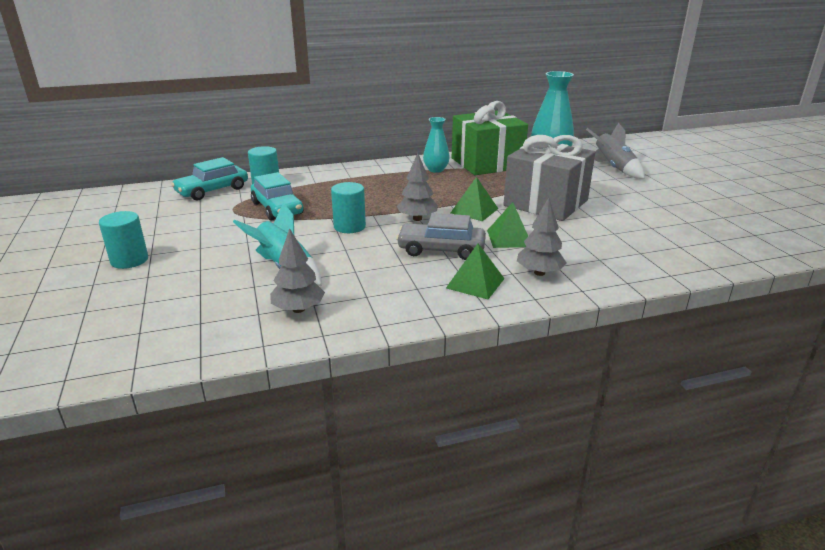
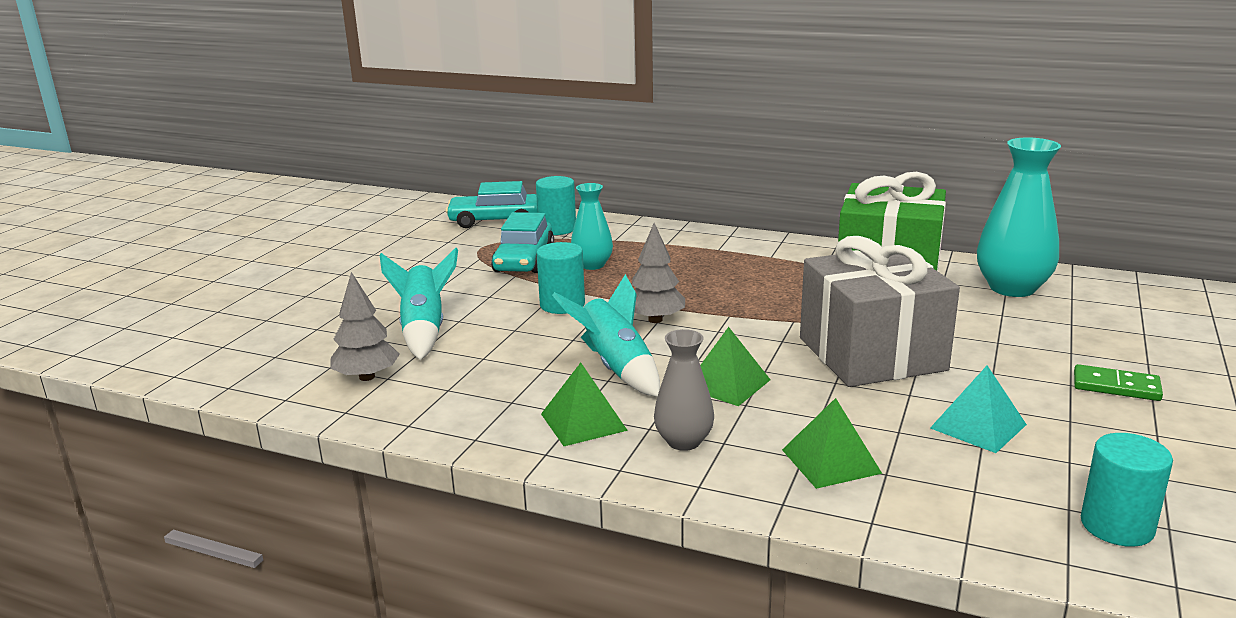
camera: 40 degrees right, 5 degrees down
turquoise cylinder [99,211,148,269] -> turquoise cylinder moved to [1081,433,1173,547]
grey car [396,213,486,260] -> turquoise rocket [552,274,660,397]
turquoise vase [423,117,450,173] -> turquoise vase moved to [571,183,613,270]
green pyramid [451,177,498,221] -> green pyramid moved to [782,398,882,489]
grey tree [517,198,567,276] -> grey vase [654,329,714,451]
grey rocket [586,123,645,179] -> none
none -> turquoise pyramid [930,366,1027,453]
none -> green domino [1074,364,1163,401]

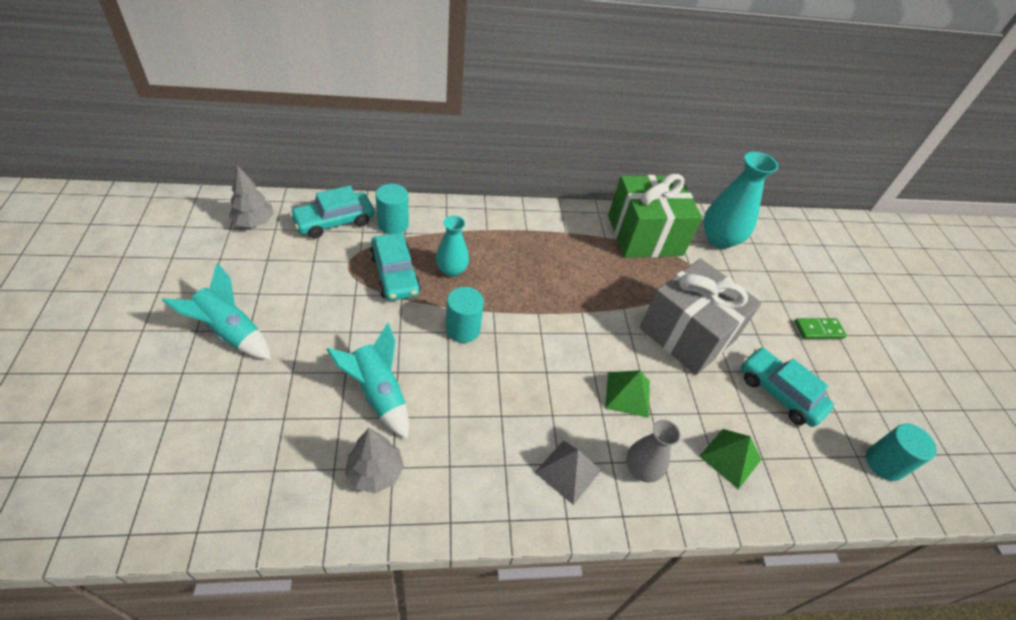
camera: 35 degrees left, 25 degrees up
green pyramid [541,363,628,446] -> grey pyramid [535,440,601,505]
turquoise rocket [552,274,660,397] -> turquoise rocket moved to [162,263,271,360]
grey tree [632,223,685,323] -> grey tree moved to [229,165,274,228]
turquoise pyramid [930,366,1027,453] -> turquoise car [741,347,834,427]

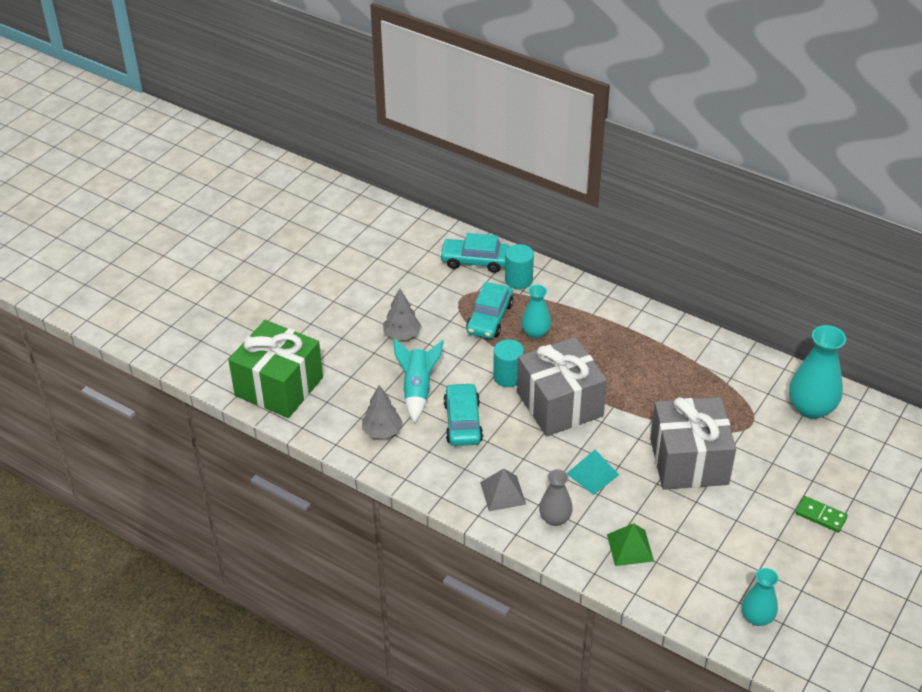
camera: 45 degrees right, 5 degrees down
turquoise rocket [162,263,271,360] -> none
grey tree [229,165,274,228] -> grey tree moved to [383,288,421,340]
green pyramid [605,370,650,418] -> turquoise pyramid [567,450,619,495]
green gift [608,174,702,258] -> green gift moved to [228,320,323,418]
turquoise car [741,347,834,427] -> turquoise car moved to [443,383,483,446]
turquoise cylinder [866,423,937,481] -> turquoise vase [742,568,779,626]
none -> grey gift [517,337,607,436]

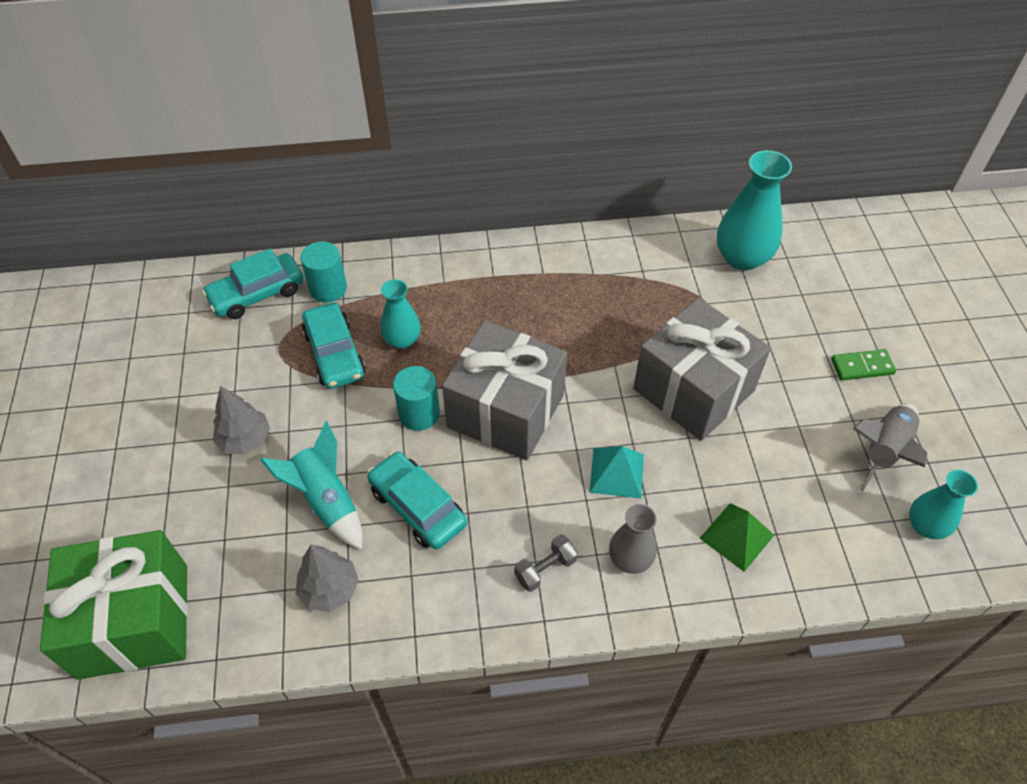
camera: 40 degrees left, 10 degrees up
grey pyramid [480,468,526,511] -> grey dumbbell [514,535,578,592]
none -> grey rocket [853,403,927,492]

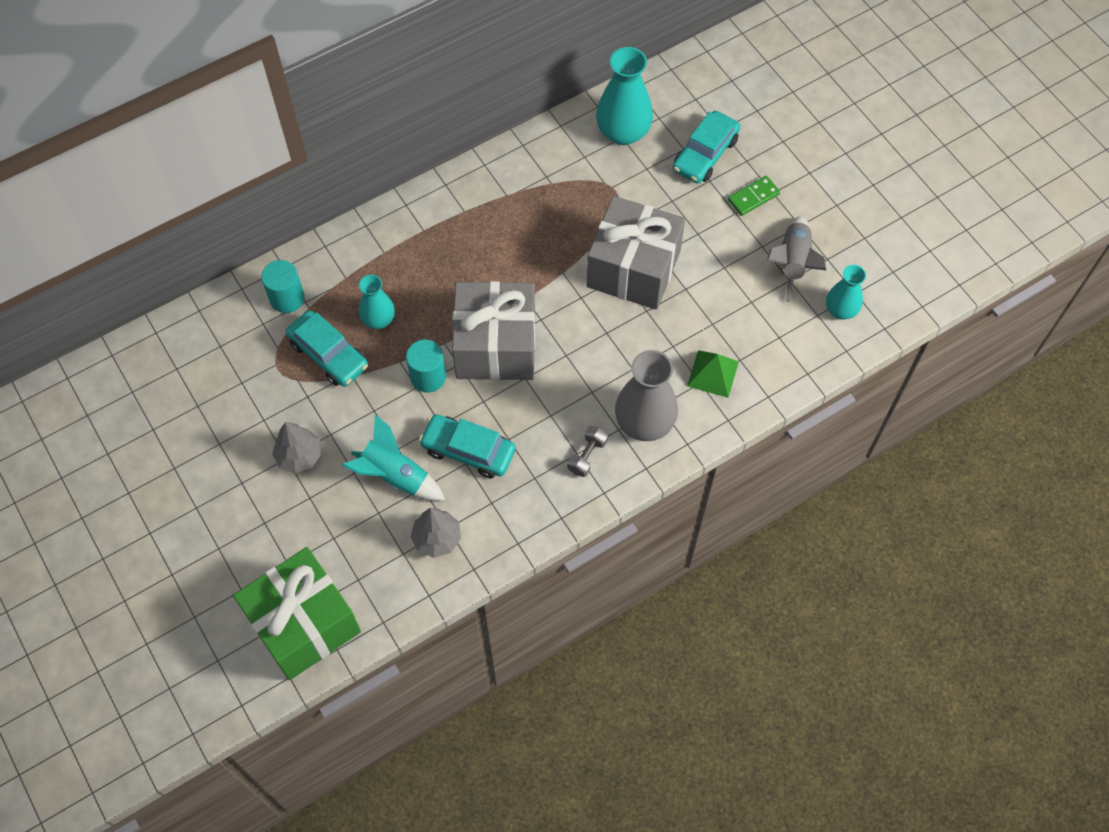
camera: 25 degrees left, 10 degrees up
turquoise car [202,249,304,319] -> turquoise car moved to [673,111,740,184]
turquoise pyramid [589,446,644,499] -> none
grey vase [609,504,657,574] -> grey vase [615,350,678,441], size x1.67

